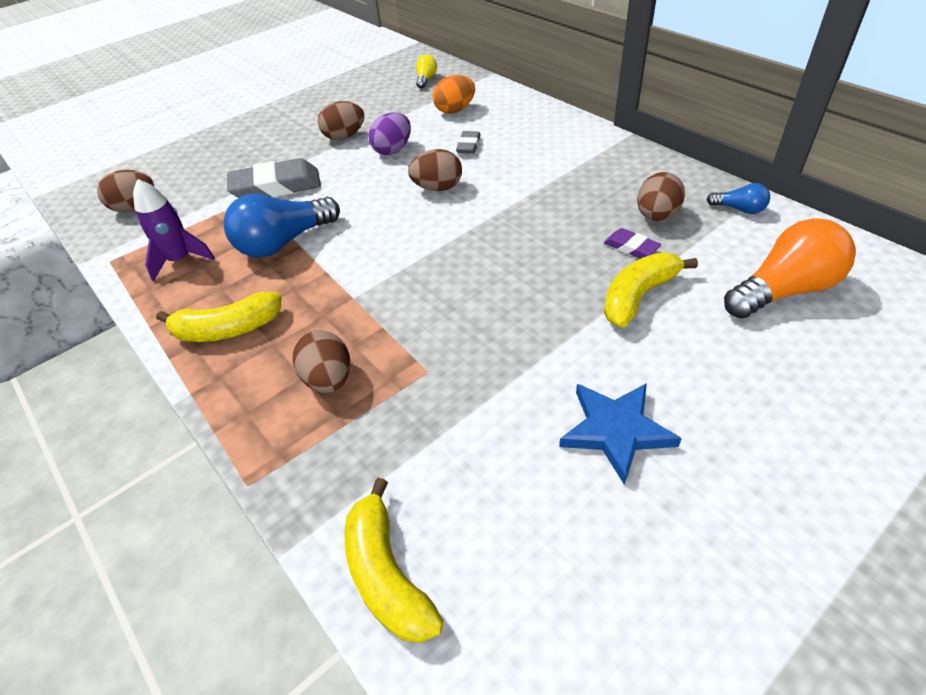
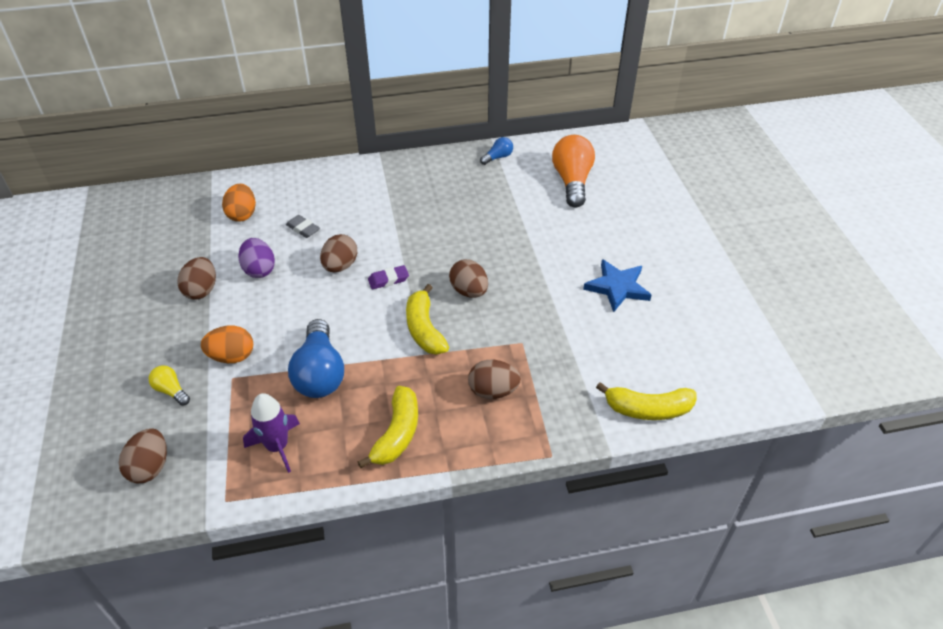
camera: 65 degrees left, 0 degrees up
grey eraser [227,158,321,198] -> orange egg [201,326,253,363]
yellow light bulb [416,55,437,89] -> yellow light bulb moved to [149,365,190,406]
purple eraser [604,228,662,259] -> purple eraser moved to [368,265,409,289]
yellow banana [604,253,698,327] -> yellow banana moved to [406,284,449,355]
brown egg [637,172,685,221] -> brown egg moved to [449,259,488,298]

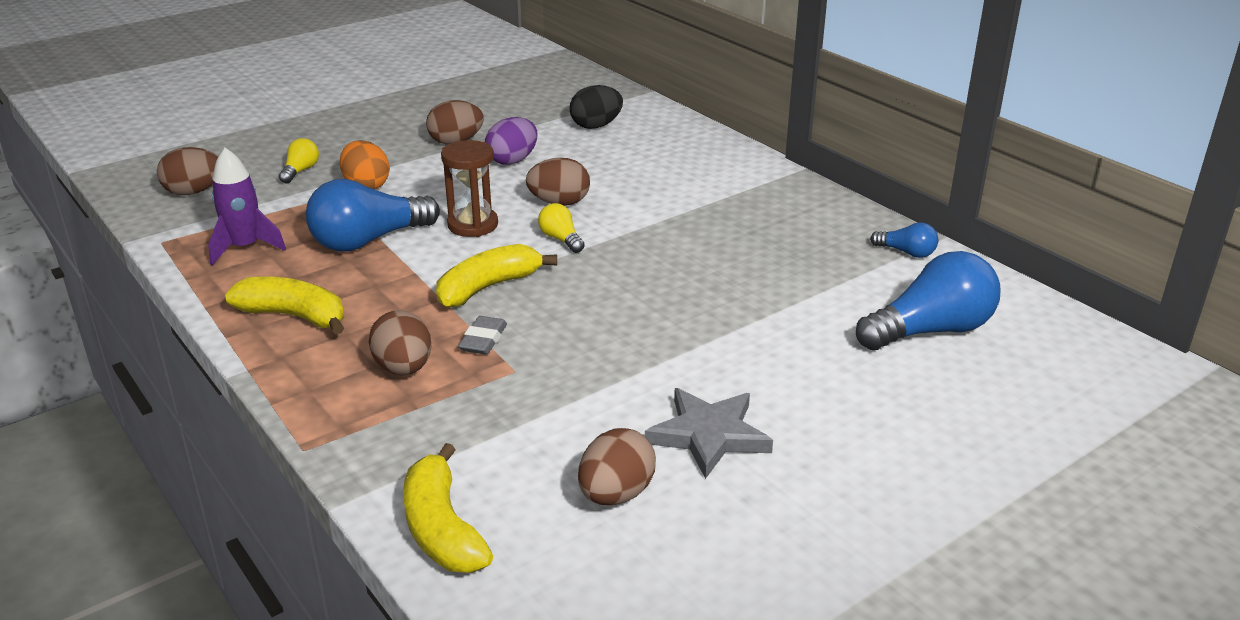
camera: 65 degrees right, 15 degrees down
orange egg [222,184,256,222] -> black egg [570,85,623,129]
grey eraser [286,215,320,238] -> grey eraser moved to [458,316,507,355]
yellow banana [358,386,418,468] -> yellow banana turned 150 degrees counterclockwise [225,277,344,334]
purple eraser [368,265,409,289] -> yellow light bulb [538,203,585,253]
brown egg [449,259,488,298] -> brown egg moved to [578,428,656,505]
orange light bulb [552,135,595,208] -> blue light bulb [856,251,1000,350]
blue star [583,259,651,312] -> grey star [645,388,773,479]
none -> brown hourglass [441,140,498,237]

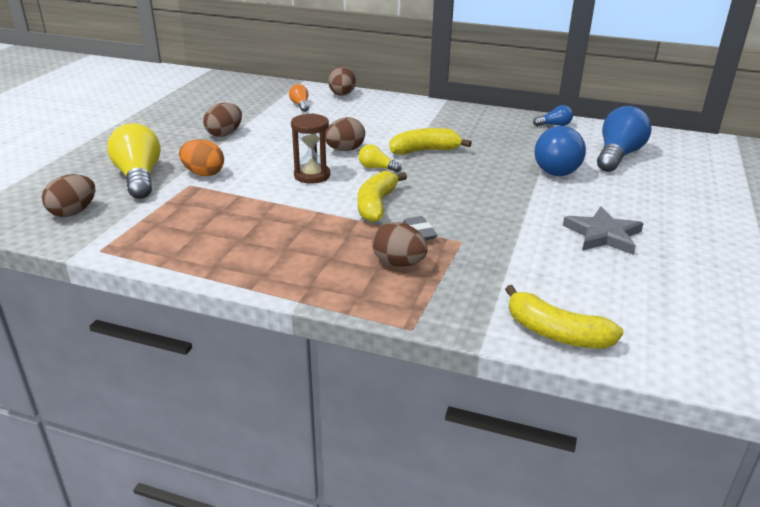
camera: 35 degrees left, 0 degrees up
purple rocket [208,148,286,266] -> none
yellow banana [225,277,344,334] -> yellow banana moved to [389,128,472,155]
yellow light bulb [279,138,319,183] -> yellow light bulb [107,123,161,199], size x2.06
blue light bulb [306,179,440,252] -> blue light bulb moved to [534,126,586,176]
purple egg [485,117,537,165] -> none
black egg [570,85,623,129] -> orange light bulb [289,84,309,112]
brown egg [578,428,656,505] -> brown egg moved to [328,67,356,96]

